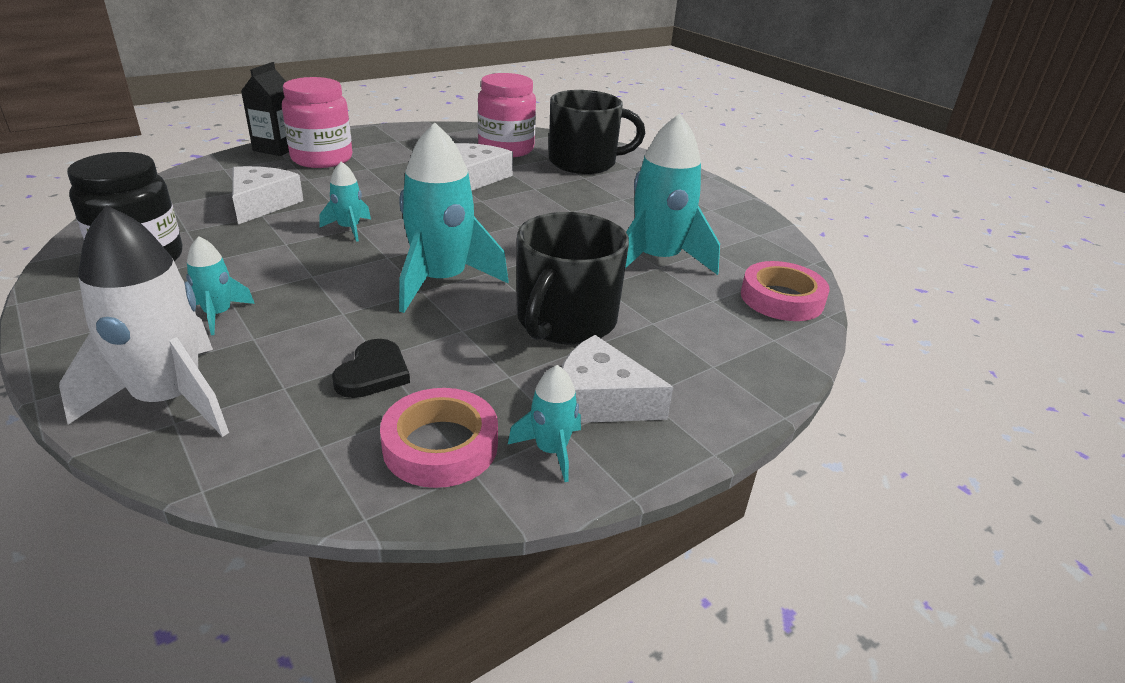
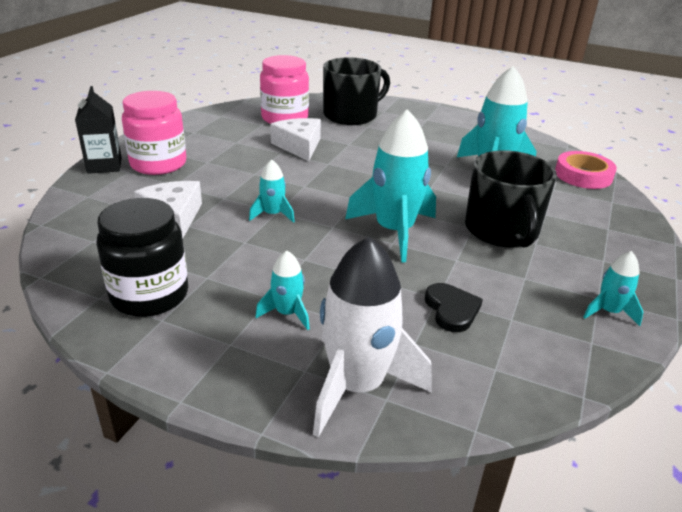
camera: 30 degrees left, 0 degrees up
pink tape [380,388,498,488] -> none
white cheese [562,335,673,423] -> none

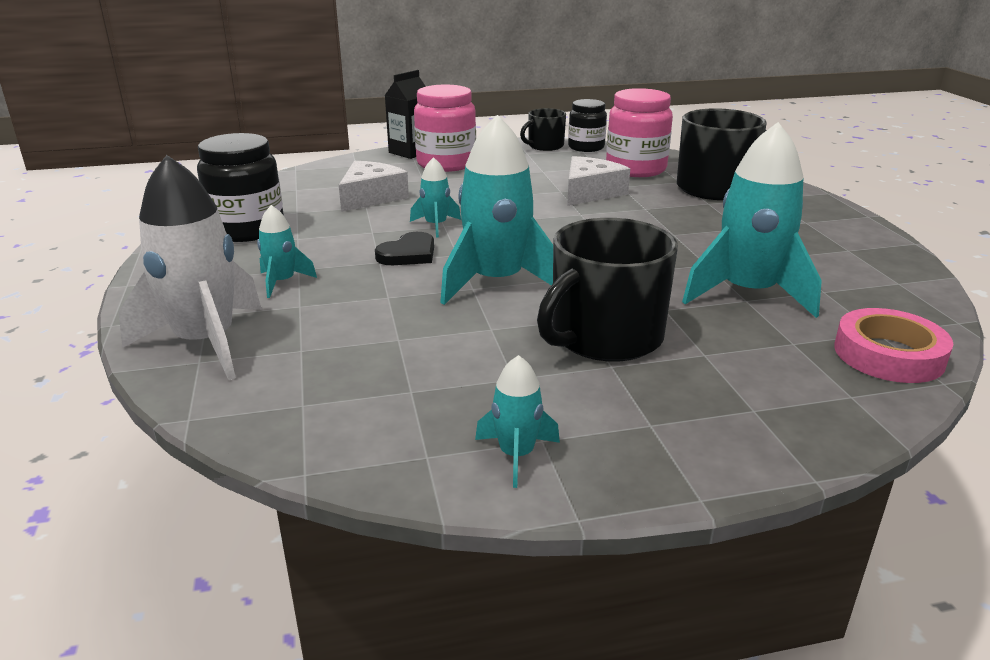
camera: 55 degrees right, 5 degrees down
black heart [425,283,483,332] -> black heart moved to [375,232,434,265]
none -> black mug [520,108,566,151]
none -> black jar [568,99,607,152]

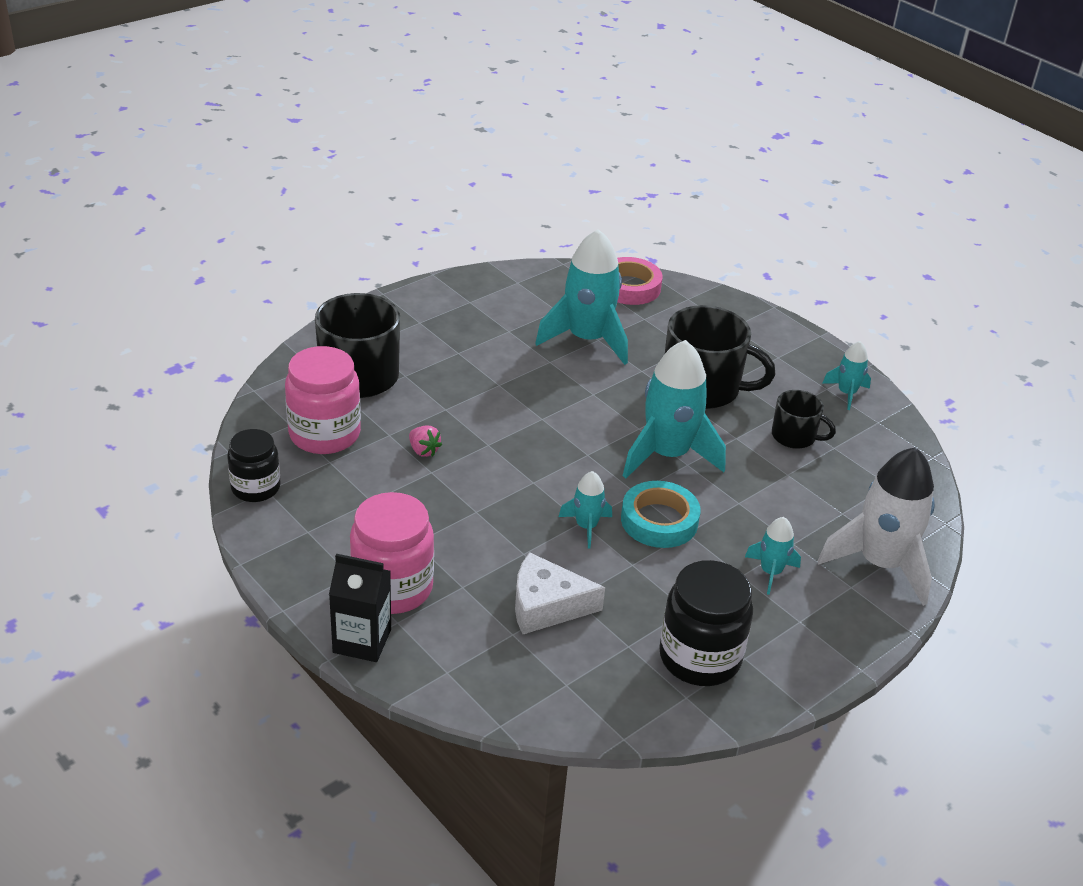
camera: 120 degrees left, 10 degrees up
black heart [375,232,434,265] -> turquoise tape [621,481,701,548]
black mug [520,108,566,151] -> black mug moved to [772,390,836,449]
white cheese [567,156,630,206] -> pink strawberry [409,425,442,457]

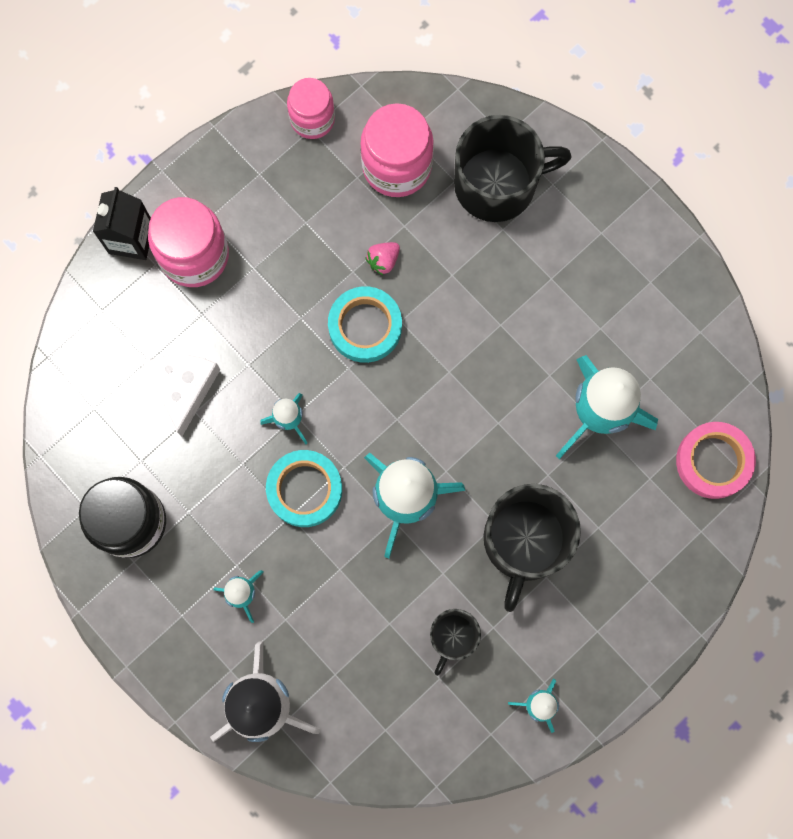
camera: 90 degrees right, 40 degrees up
black jar [227,429,281,502] -> pink jar [287,78,335,139]
none -> turquoise tape [328,286,402,363]

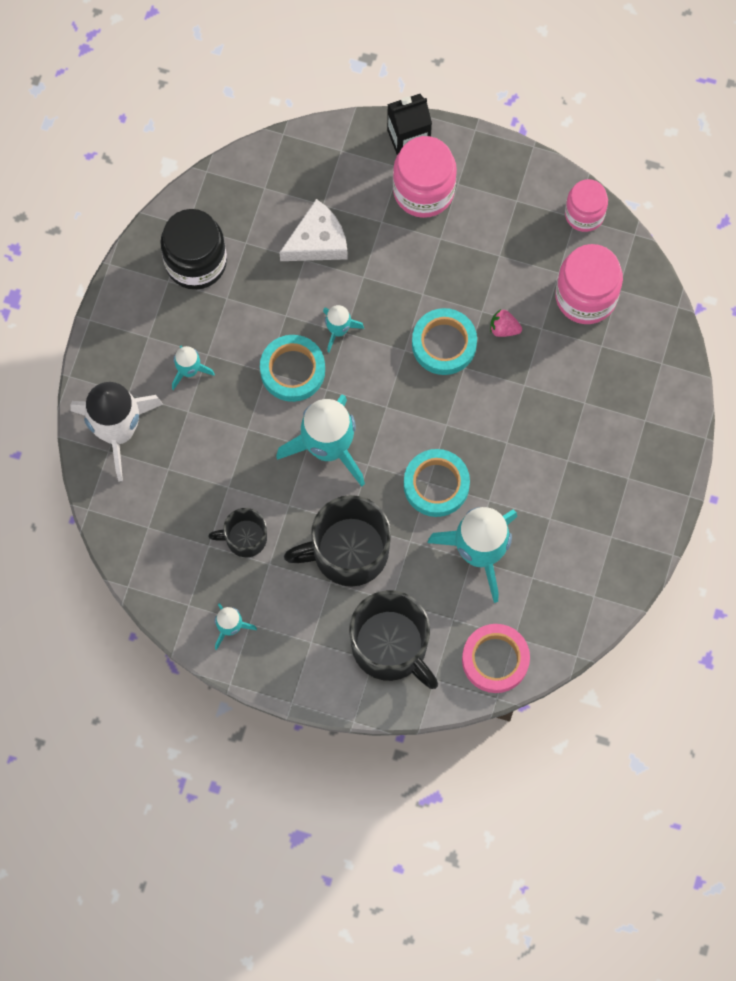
camera: 60 degrees right, 5 degrees down
black mug [454,115,572,222] -> black mug moved to [349,590,438,689]
none -> turquoise tape [404,449,470,517]

